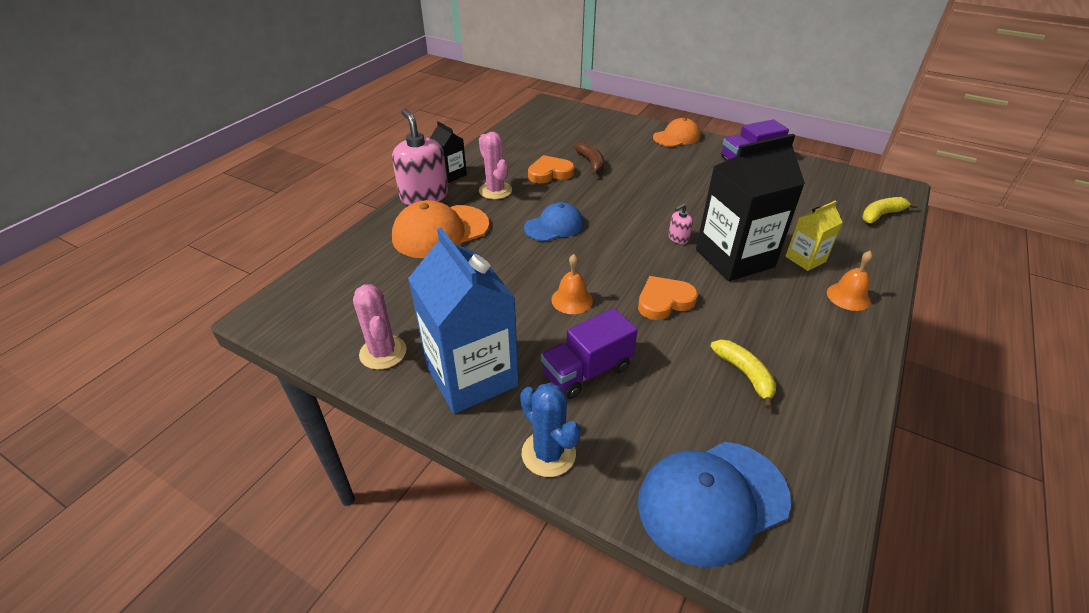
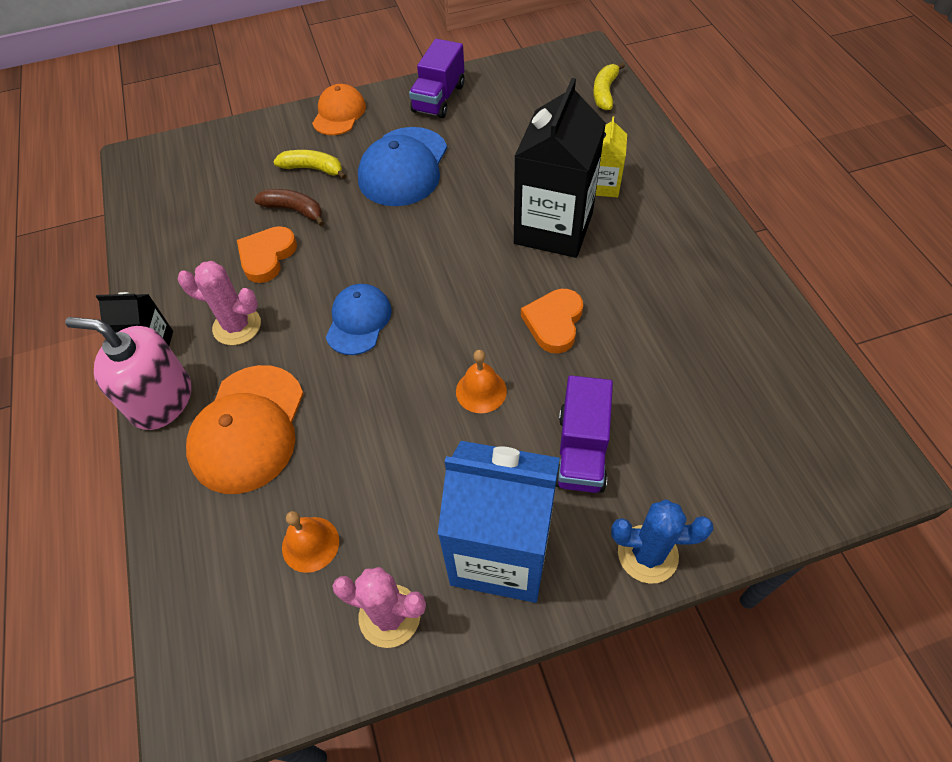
camera: 45 degrees left, 15 degrees up
blue cap [638,442,791,567] -> blue cap moved to [358,127,447,206]
pink soap dispenser [668,204,693,244] -> none
yellow banana [710,339,776,409] -> yellow banana moved to [273,150,346,180]
orange bell [827,251,873,311] -> orange bell moved to [282,511,339,573]

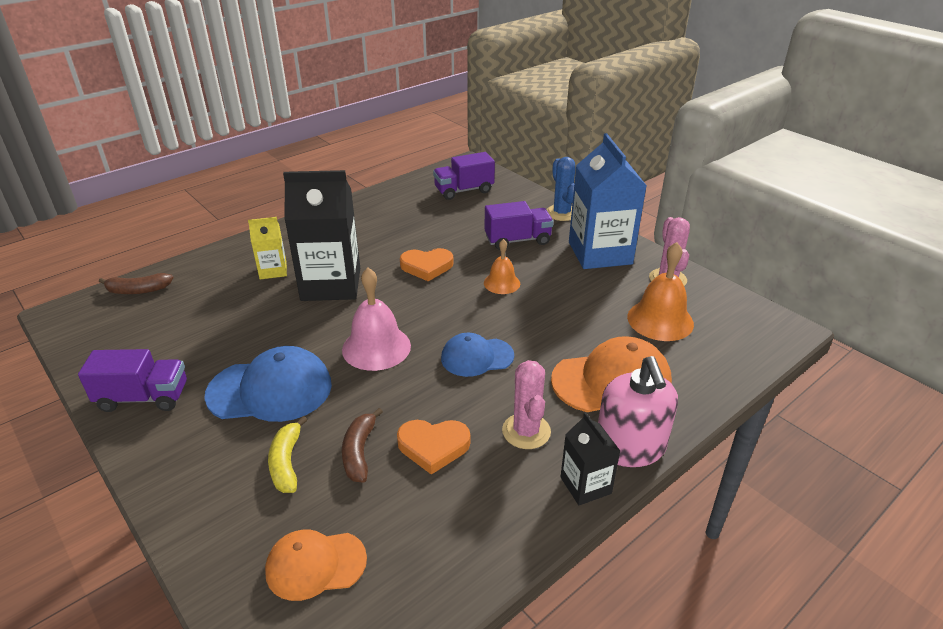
camera: 115 degrees left, 20 degrees down
orange bell [282,511,339,573] -> orange bell [627,242,694,341], size x1.65
orange cap [312,84,366,135] -> orange cap moved to [265,530,367,601]
yellow banana [593,62,625,111] -> brown banana [99,273,174,294]
none -> pink bell [342,268,411,371]
none -> purple truck [433,152,495,200]

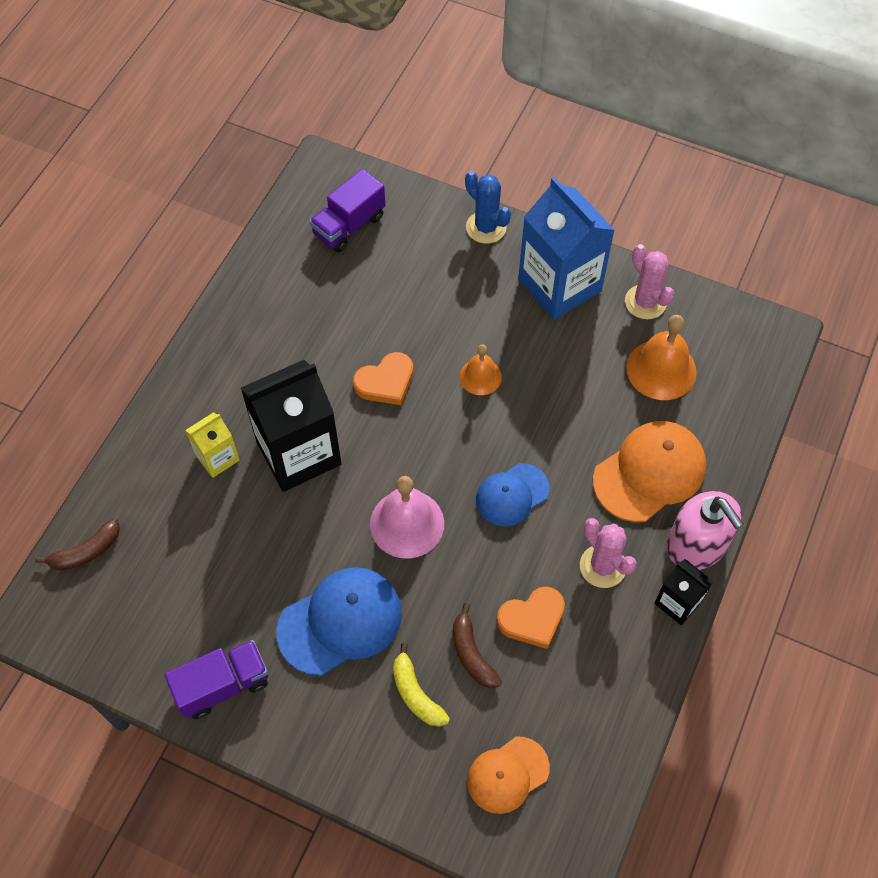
camera: 25 degrees left, 25 degrees up
purple truck [485,201,554,250] -> none

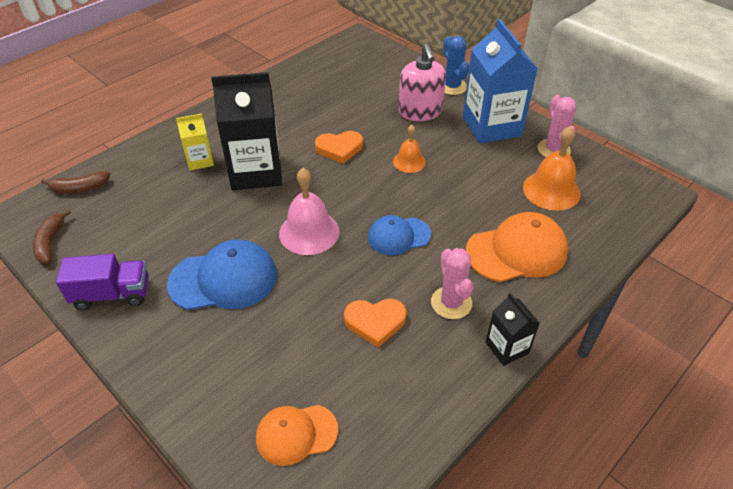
camera: 20 degrees right, 15 degrees down
purple truck [310,169,385,252] -> none
yellow banana [393,643,450,727] -> none
brown banana [453,603,502,688] -> brown banana moved to [33,209,71,263]
pink soap dispenser [666,491,743,570] -> pink soap dispenser moved to [399,44,446,121]

